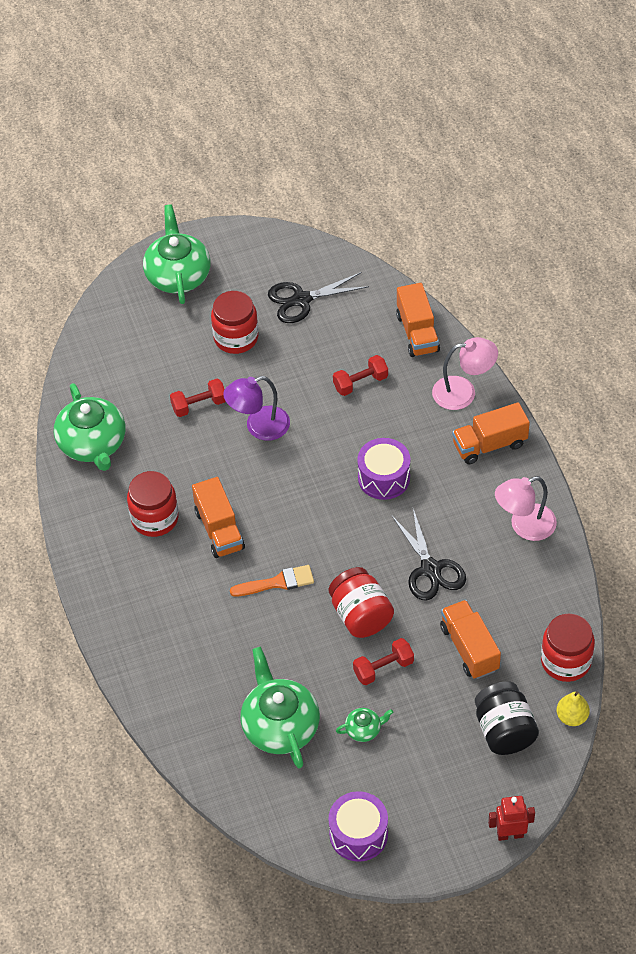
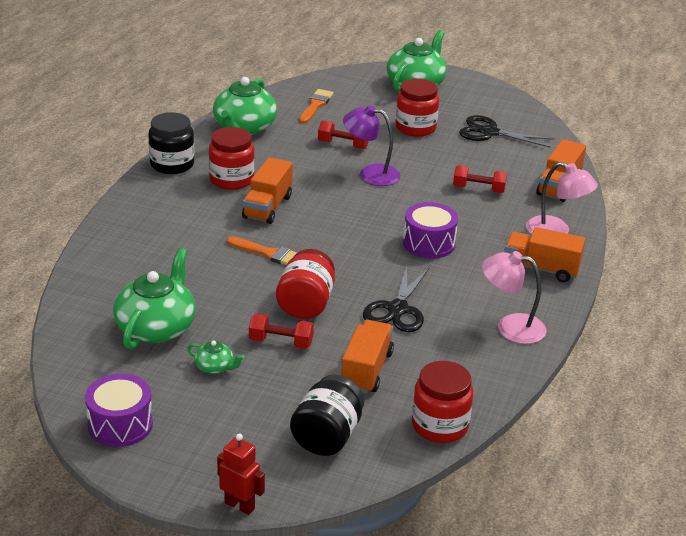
camera: 35 degrees right, 20 degrees down
yellow pear [557,691,590,726] -> none
none -> black jar [148,112,194,174]
none -> orange brush [299,89,334,124]

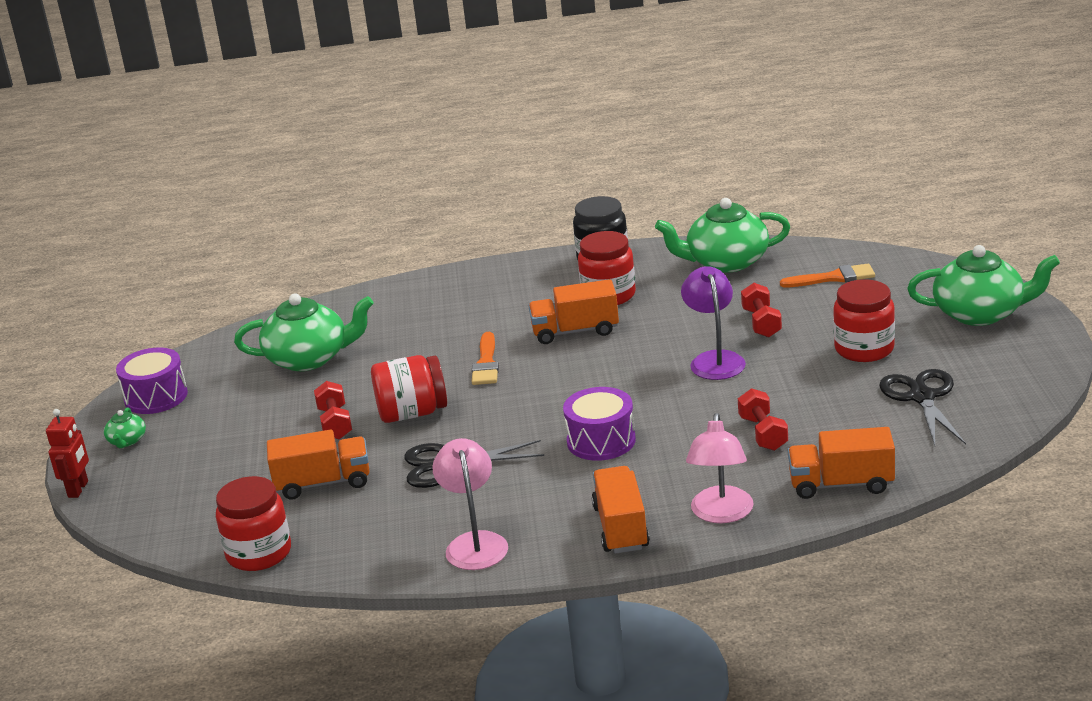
camera: 70 degrees right, 5 degrees down
green teapot [187,340,244,374] -> green teapot moved to [104,407,146,448]
black jar [290,374,364,456] -> none

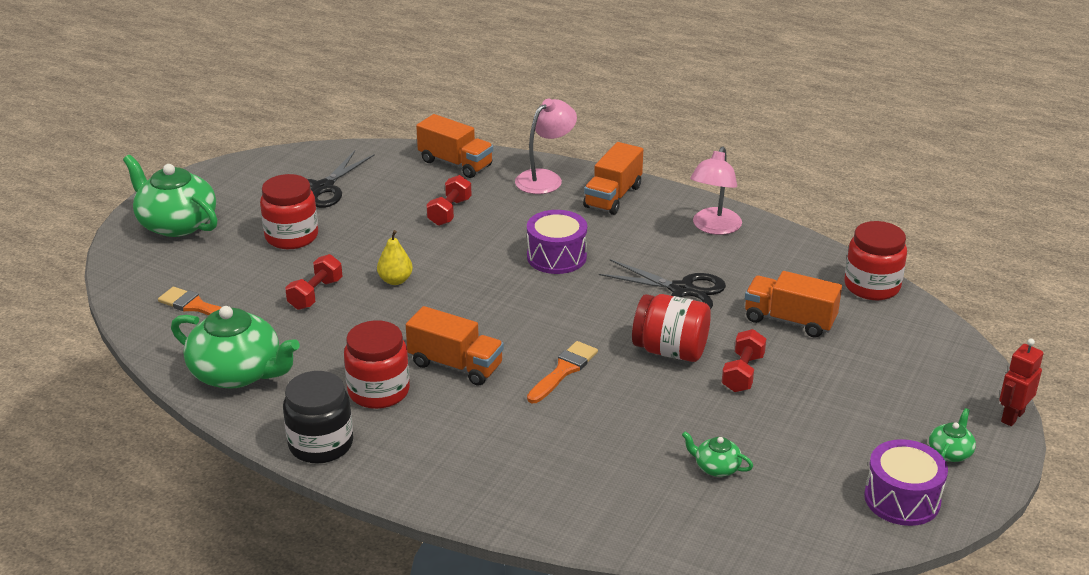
camera: 150 degrees left, 5 degrees up
green teapot [234,293,374,371] -> green teapot [682,432,753,477], size x0.45
purple lamp [681,266,746,380] -> yellow pear [377,230,413,285]

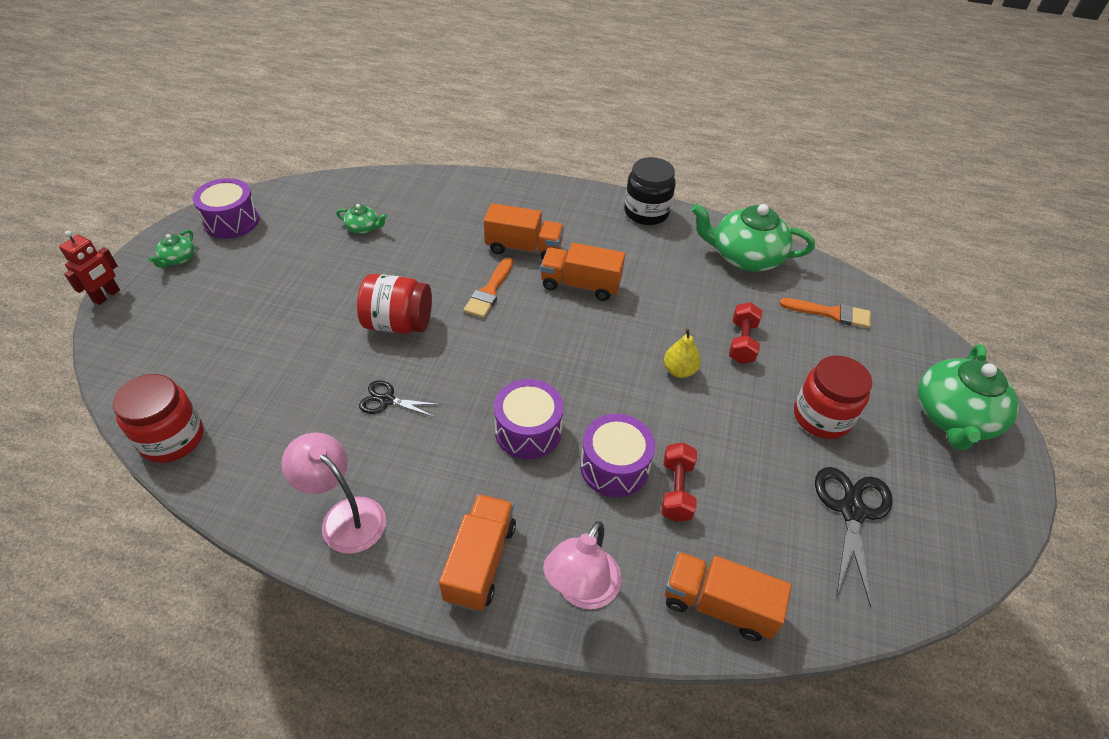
camera: 165 degrees right, 15 degrees up
green teapot [123,155,218,237] -> green teapot turned 90 degrees clockwise [918,344,1019,451]
red jar [344,320,410,409] -> none
black scissors [599,259,726,309] -> black scissors [359,380,441,417], size x0.60
pink lamp [690,147,742,235] -> pink lamp turned 60 degrees counterclockwise [281,432,386,554]
red dumbbell [722,329,766,392] -> none
orange truck [745,271,842,338] -> orange truck moved to [484,203,564,260]
none -> purple drum [580,414,655,497]

